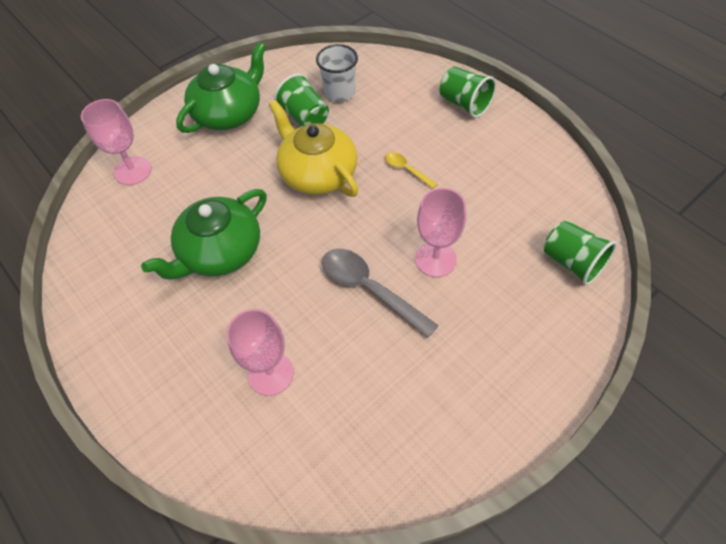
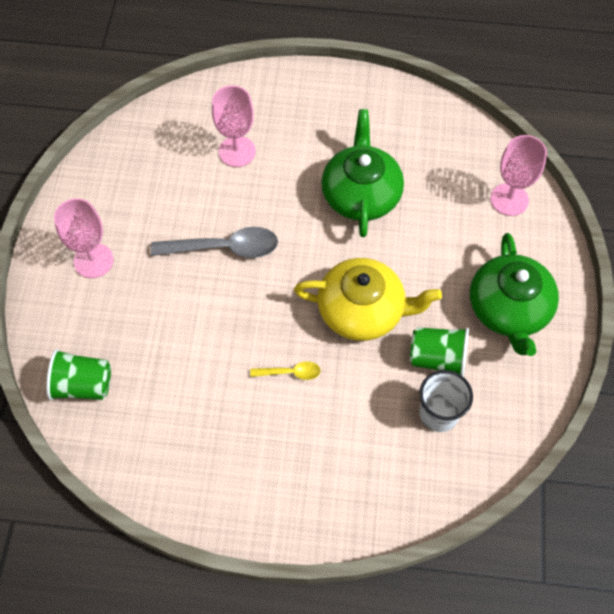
camera: 135 degrees right, 5 degrees up
pink goblet [415,188,466,277] -> pink goblet moved to [54,198,114,278]
green cup [440,66,496,118] -> none

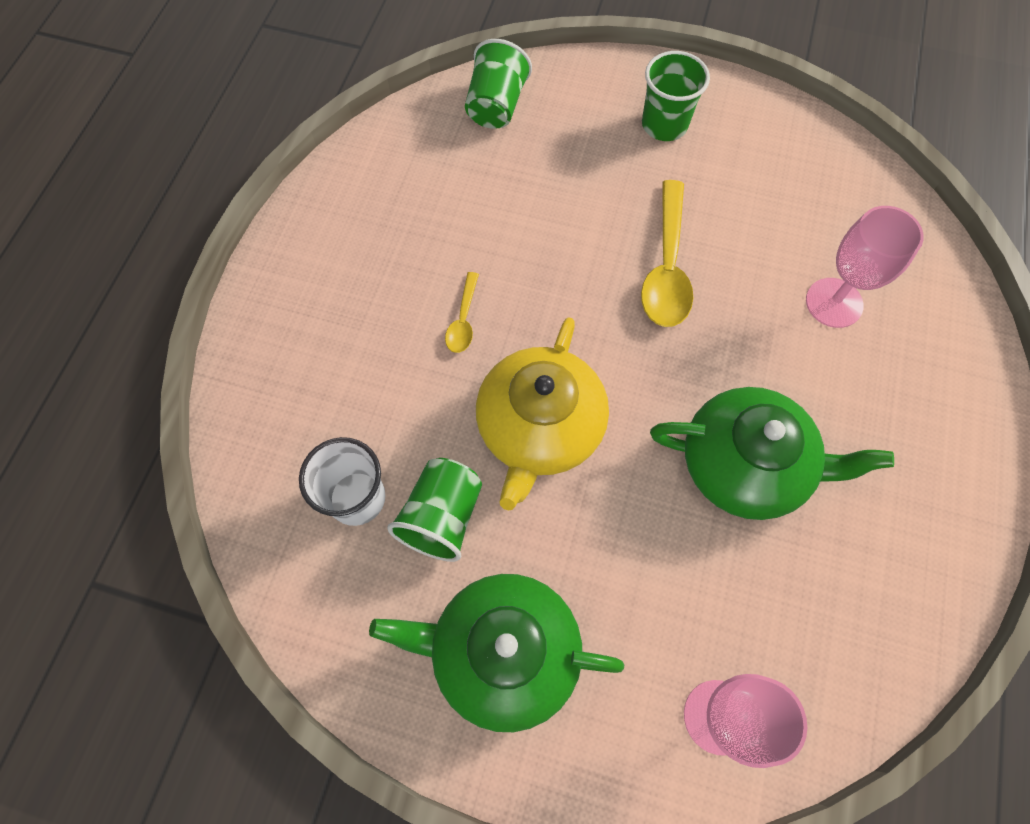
camera: 100 degrees right, 5 degrees up
pink goblet [54,198,114,278] -> green cup [642,51,710,141]
grey spoon [151,227,278,258] -> yellow spoon [641,180,693,327]

